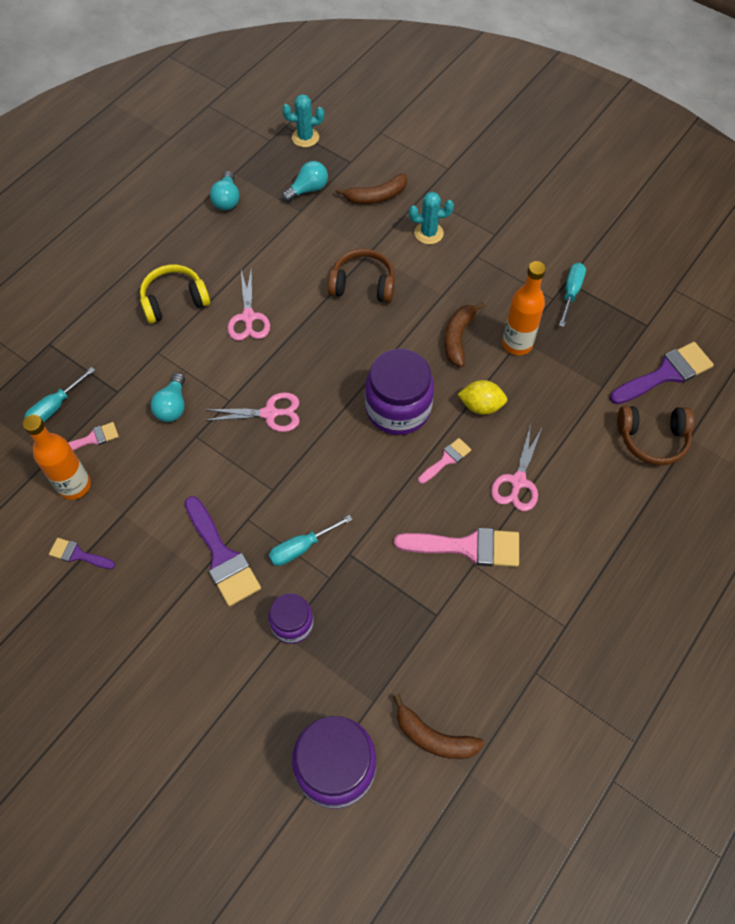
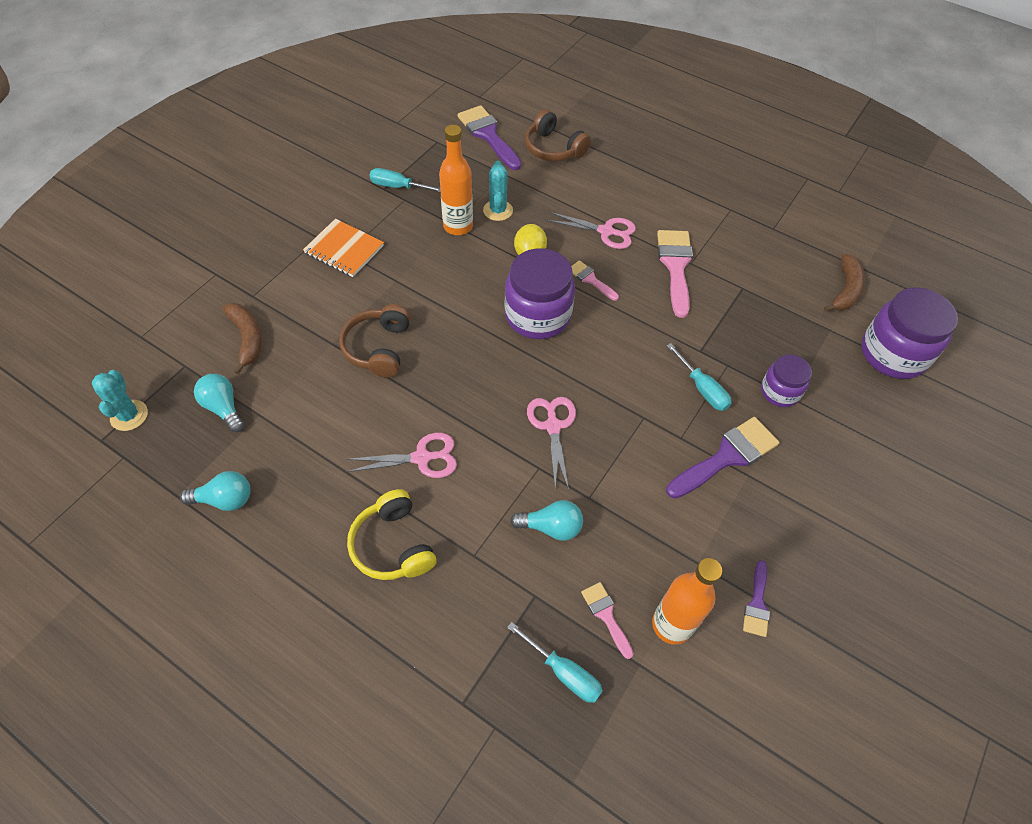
camera: 95 degrees left, 5 degrees down
turquoise cactus [409,192,454,244] -> turquoise cactus moved to [483,161,513,221]
brown banana [445,302,485,367] -> none
brown headphones [617,406,694,465] -> brown headphones turned 135 degrees clockwise [525,109,591,161]
none -> orange notebook [303,219,384,277]

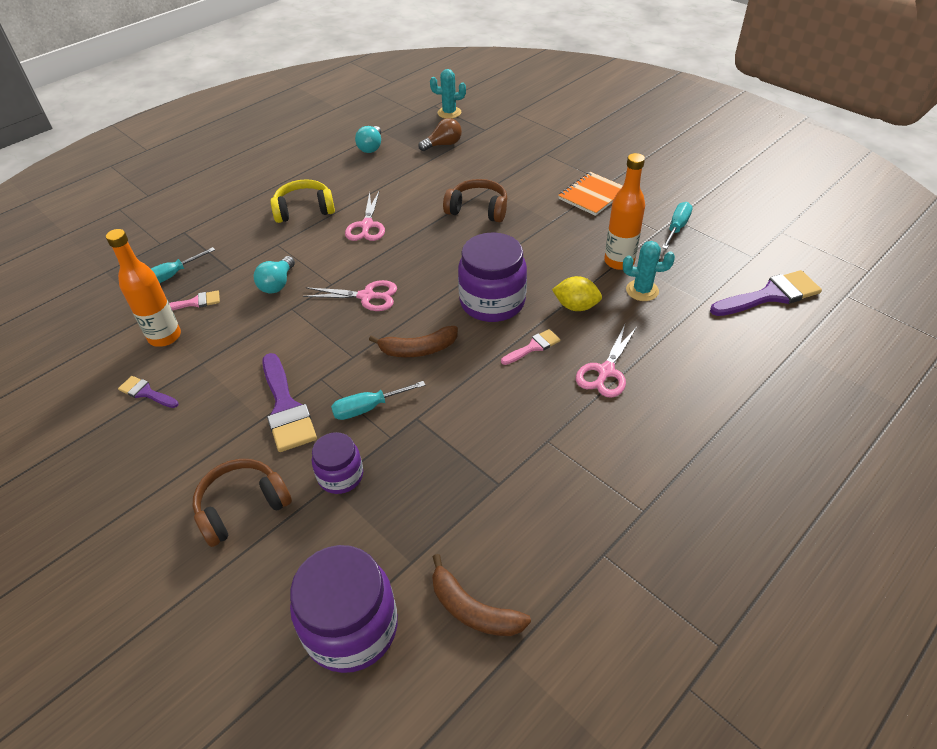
camera: 105 degrees right, 10 degrees down
turquoise light bulb [194,374,244,432] -> brown light bulb [418,118,462,151]
brown banana [223,303,262,375] -> brown banana moved to [369,326,458,357]
brown headphones [525,109,591,161] -> brown headphones moved to [193,459,292,547]
pink brush [657,230,693,318] -> none

